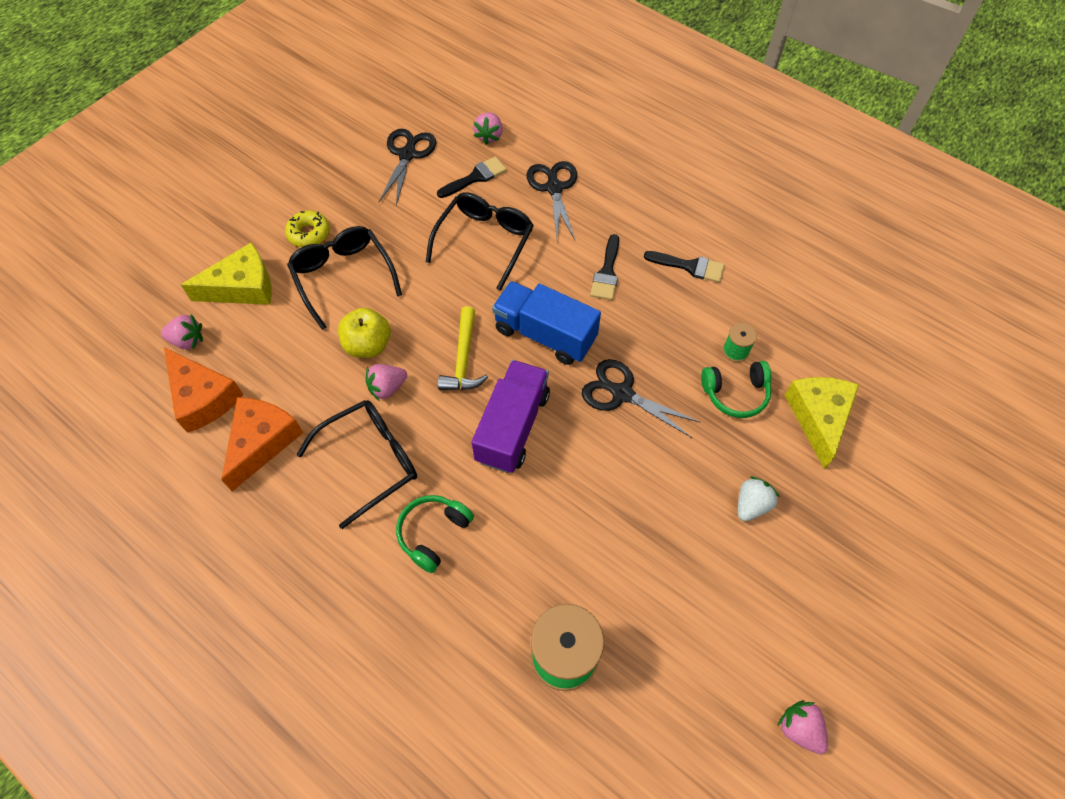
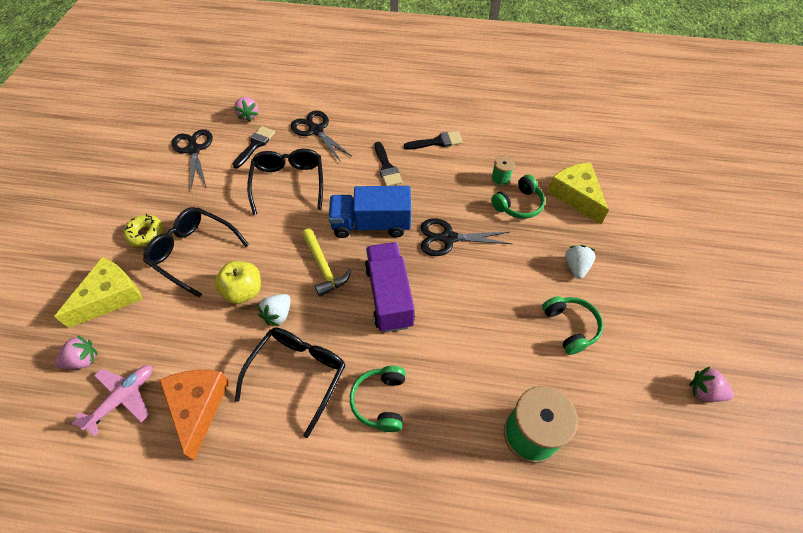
camera: 30 degrees left, 5 degrees down
orange cheese [164,347,244,433] -> pink plane [72,365,152,436]
pink strawberry [365,364,407,401] -> white strawberry [257,294,291,326]
none -> green headphones [542,296,603,355]

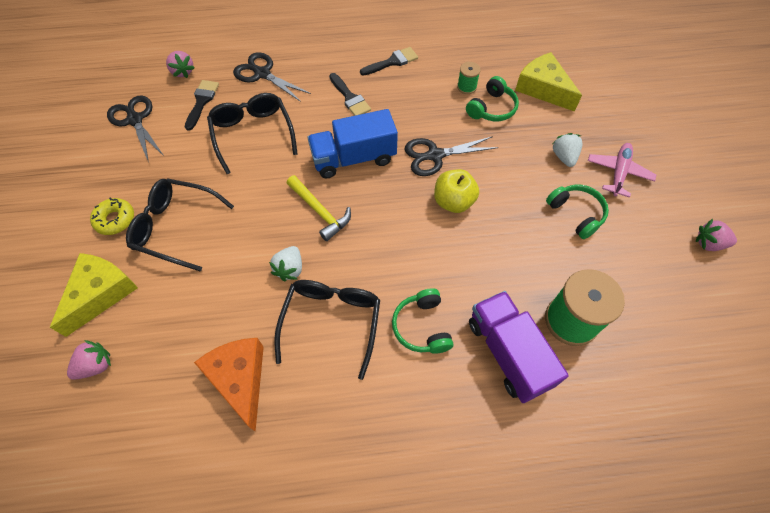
camera: 15 degrees left, 5 degrees up
pink plane [72,365,152,436] -> pink plane moved to [588,143,656,198]
yellow apple [215,261,261,304] -> yellow apple moved to [434,169,479,213]
purple truck [365,242,415,332] -> purple truck moved to [469,291,569,403]

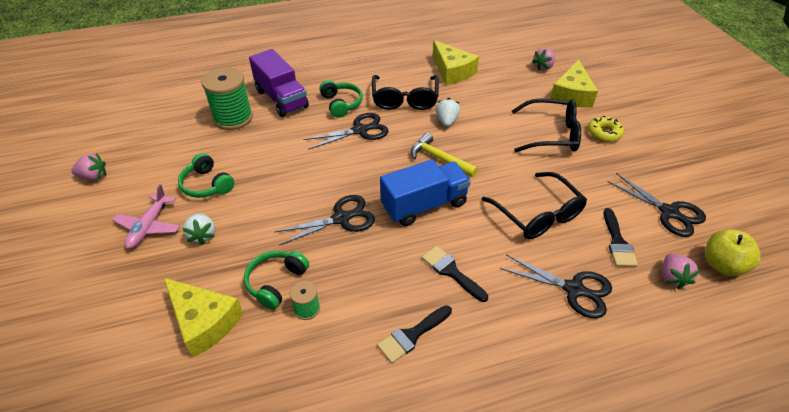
camera: 170 degrees right, 15 degrees down
pink strawberry [166,51,195,78] -> pink strawberry turned 135 degrees counterclockwise [662,253,700,289]
orange cheese [194,338,264,432] -> yellow cheese [433,40,479,85]
yellow apple [434,169,479,213] -> yellow apple moved to [705,229,761,276]
none -> black scissors [303,113,389,150]

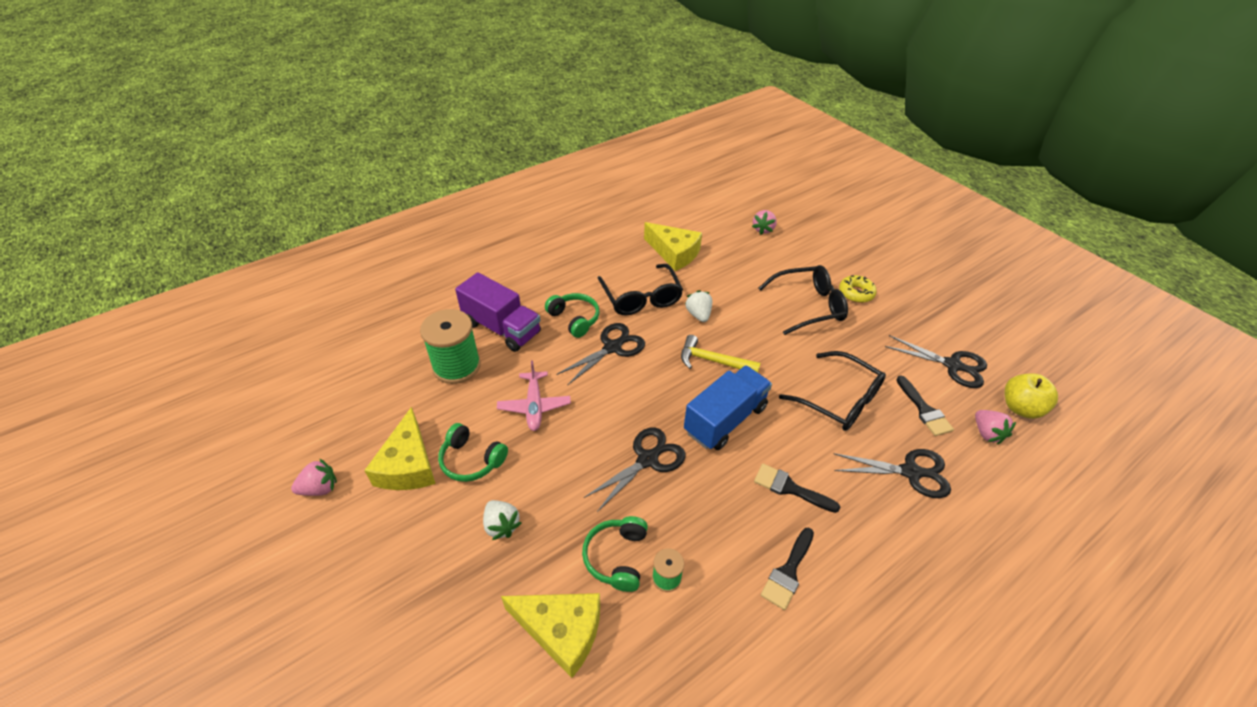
camera: 20 degrees left, 0 degrees up
pink plane [113,184,180,249] -> pink plane moved to [497,360,571,431]
yellow cheese [550,60,598,108] -> yellow cheese moved to [364,407,436,490]

